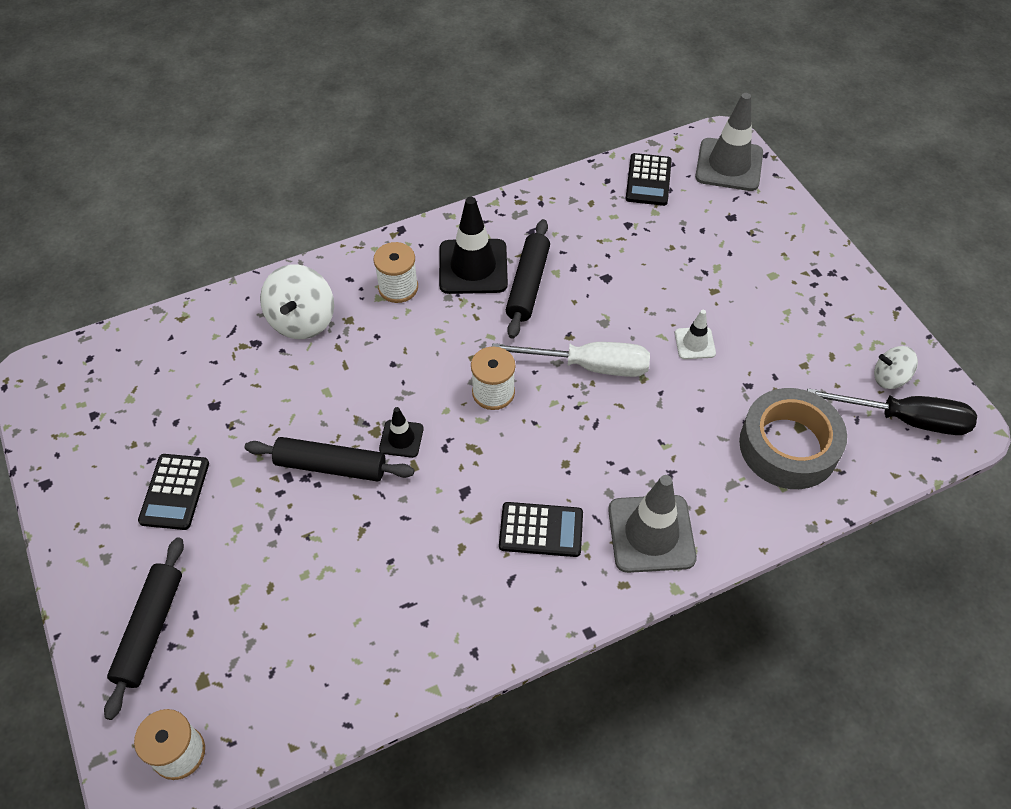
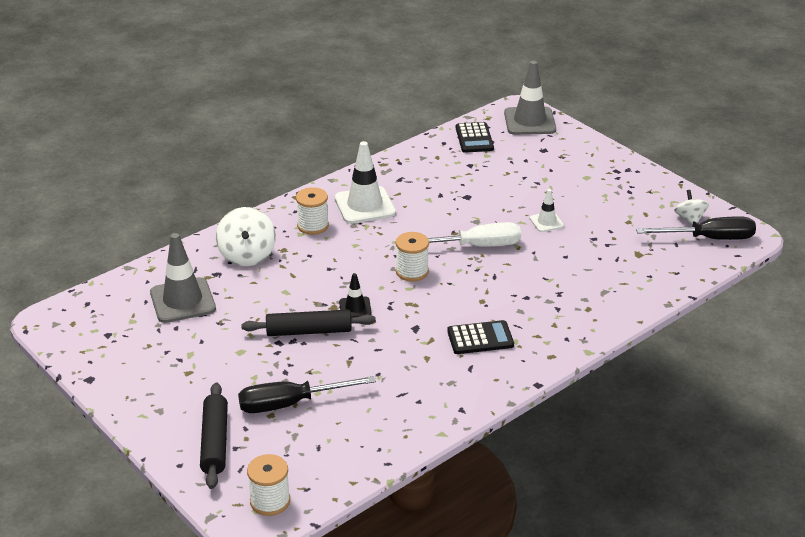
camera: 15 degrees left, 20 degrees down
black calculator [138,454,209,530] -> none
black traffic cone [439,197,508,294] -> white traffic cone [335,141,396,224]
black rolling pin [506,219,550,339] -> none
grey traffic cone [608,475,697,573] -> grey traffic cone moved to [150,233,216,323]
grey tape [739,388,847,489] -> none
white spinning top [874,346,918,389] -> white spinning top turned 90 degrees clockwise [674,190,709,225]
none -> black screwdriver [238,376,376,413]

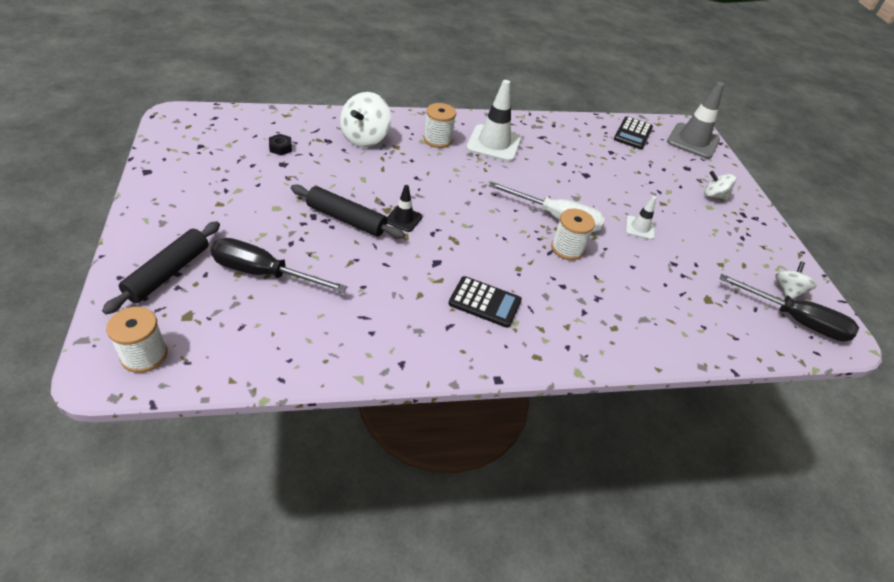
camera: 25 degrees right, 10 degrees up
grey traffic cone [150,233,216,323] -> black nut [269,134,292,155]
white spool [396,232,429,281] -> white spool moved to [551,208,595,260]
none -> white spinning top [704,171,736,200]

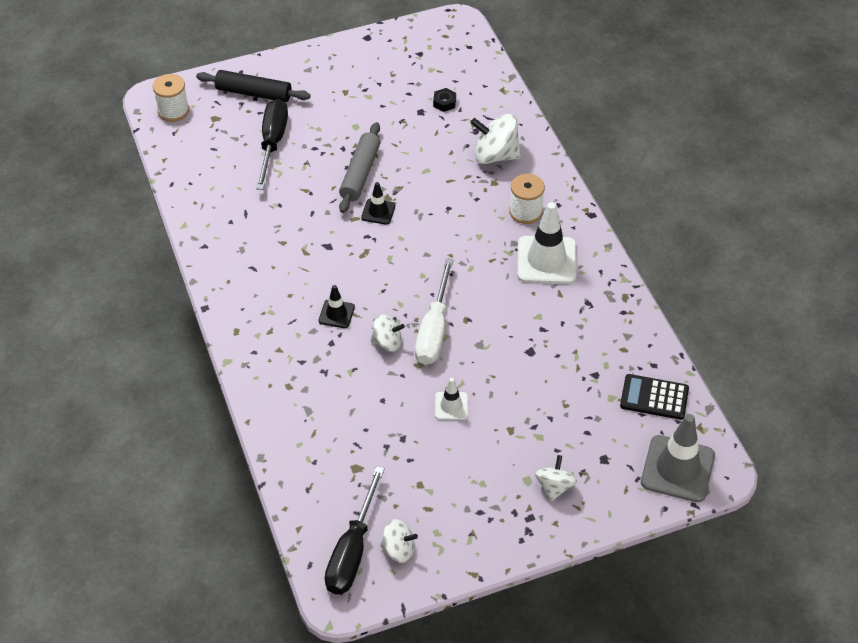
camera: 85 degrees right, 5 degrees up
black rolling pin [291,184,405,239] -> grey rolling pin [339,122,380,213]
black calculator [448,276,522,328] -> none
white spool [551,208,595,260] -> white spinning top [371,314,405,352]
none -> black traffic cone [319,285,355,328]

